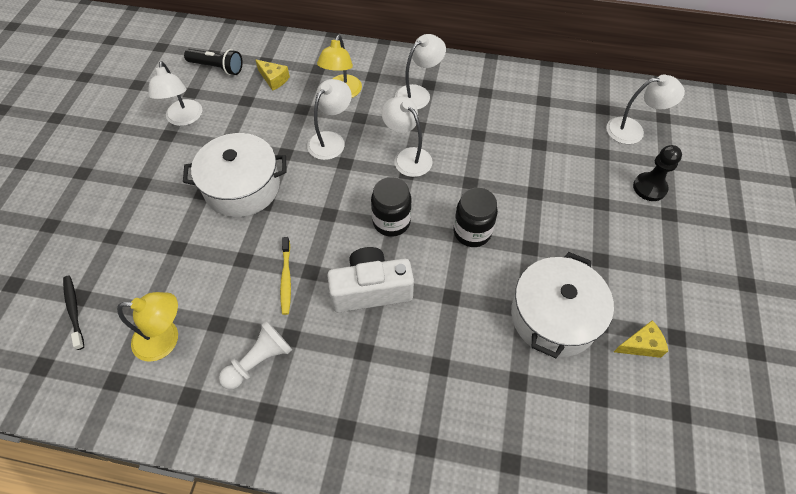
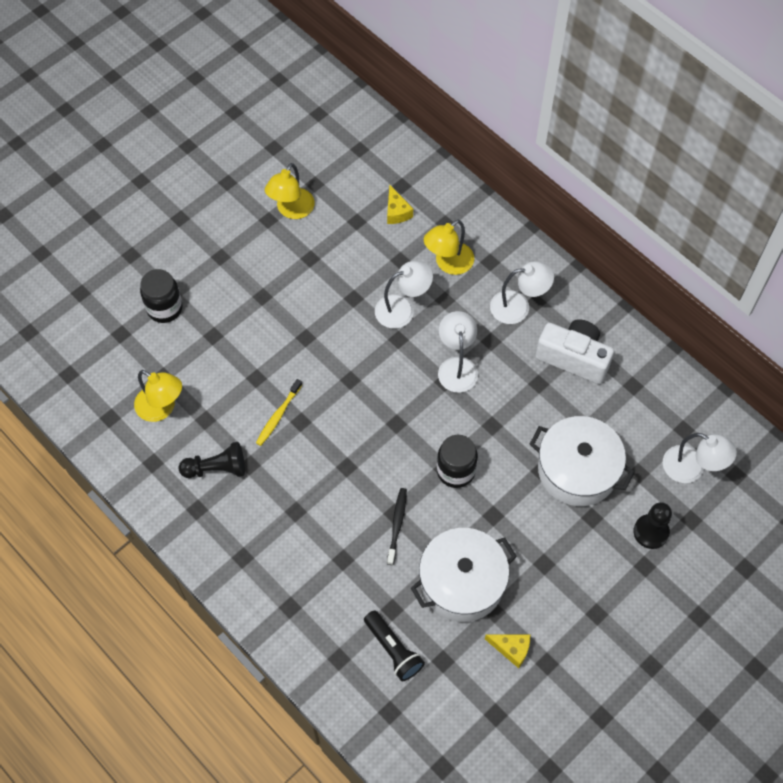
camera: 35 degrees right, 5 degrees up
black toothbrush [63,276,84,350] -> black toothbrush moved to [387,488,407,565]
white lamp [148,61,202,126] -> yellow lamp [265,163,315,219]
white pot [183,133,287,217] -> white pot moved to [530,416,635,506]
black flashlight [184,49,243,75] -> black flashlight moved to [364,610,425,681]
white pawn [219,321,292,390] -> black pawn [179,442,245,478]
white camera [327,247,414,312] -> white camera moved to [535,319,614,384]
black jar [371,177,411,237] -> black jar moved to [140,269,183,323]

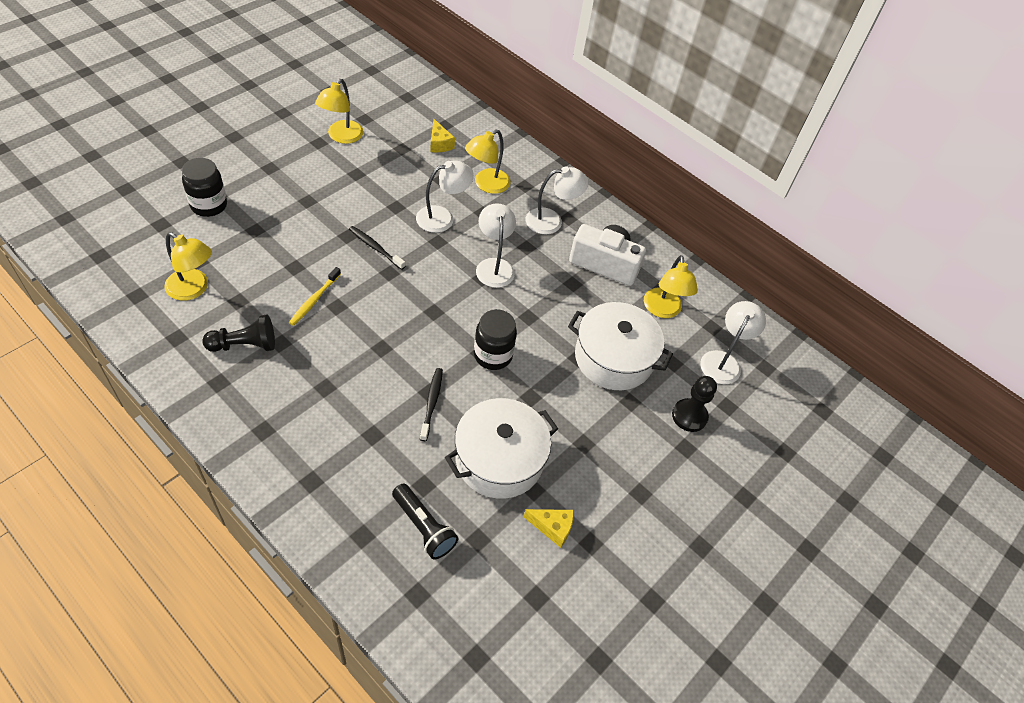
camera: 10 degrees left, 10 degrees down
white lamp [663,433,737,483] -> white lamp turned 90 degrees counterclockwise [700,301,766,384]
none -> black toothbrush [349,226,405,270]
none -> yellow lamp [644,255,698,318]

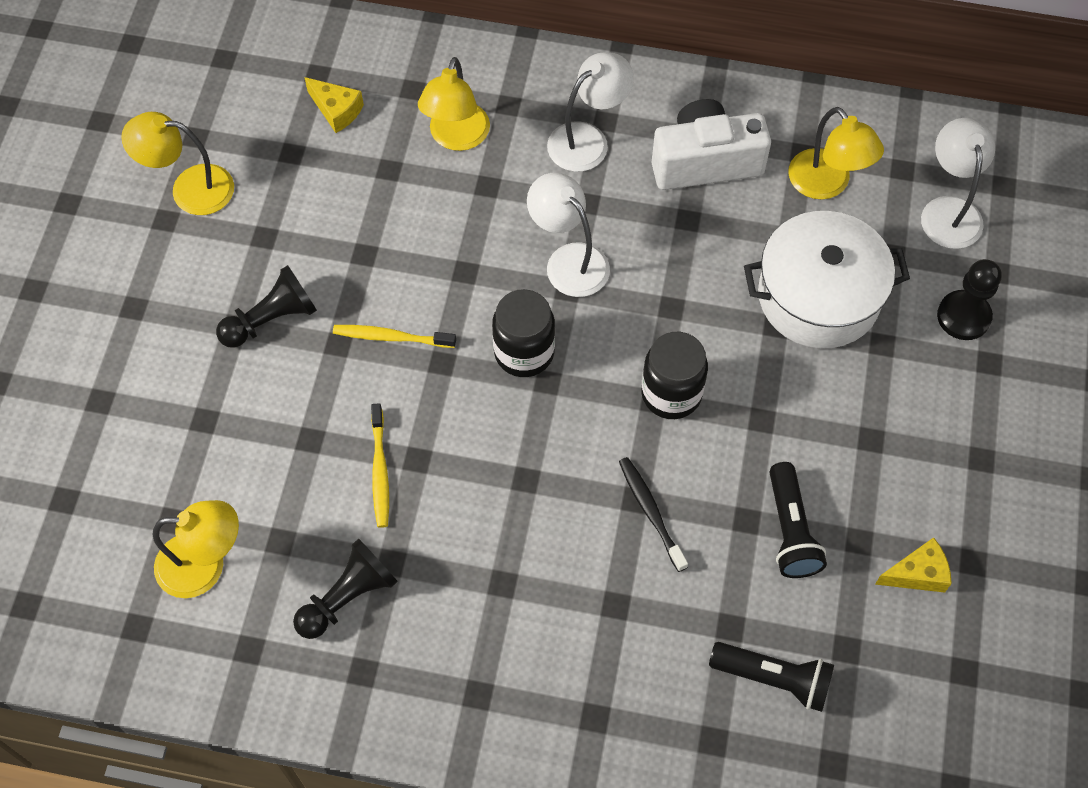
camera: 25 degrees left, 10 degrees up
black jar [182,158,227,217] -> black jar moved to [492,289,555,377]
yellow lamp [315,79,364,144] -> yellow lamp turned 105 degrees clockwise [121,112,234,215]
black toothbrush [349,226,405,270] -> yellow toothbrush [333,325,456,348]
white lamp [416,160,474,233] -> none
white pot [445,398,558,499] -> black flashlight [770,462,827,578]
none -> black pawn [216,265,317,348]

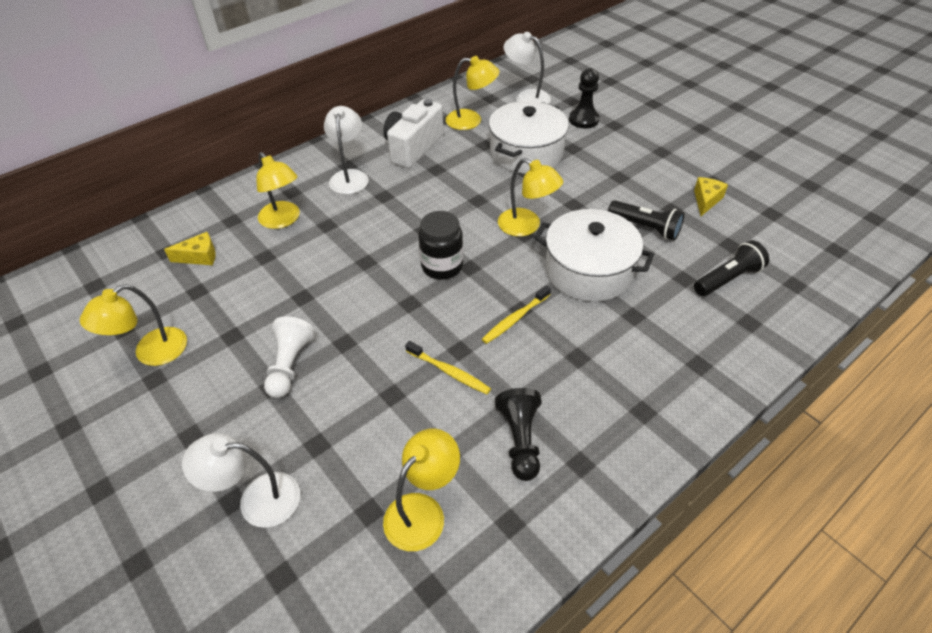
camera: 50 degrees left, 15 degrees down
black pawn [216,265,317,348] -> white pawn [264,316,315,398]
yellow toothbrush [333,325,456,348] -> yellow toothbrush moved to [482,285,551,344]
white lamp [527,173,610,297] -> white lamp moved to [182,433,300,528]
black toothbrush [619,457,688,572] -> white pot [534,209,654,302]
black jar [641,332,708,419] -> yellow lamp [498,158,563,236]

